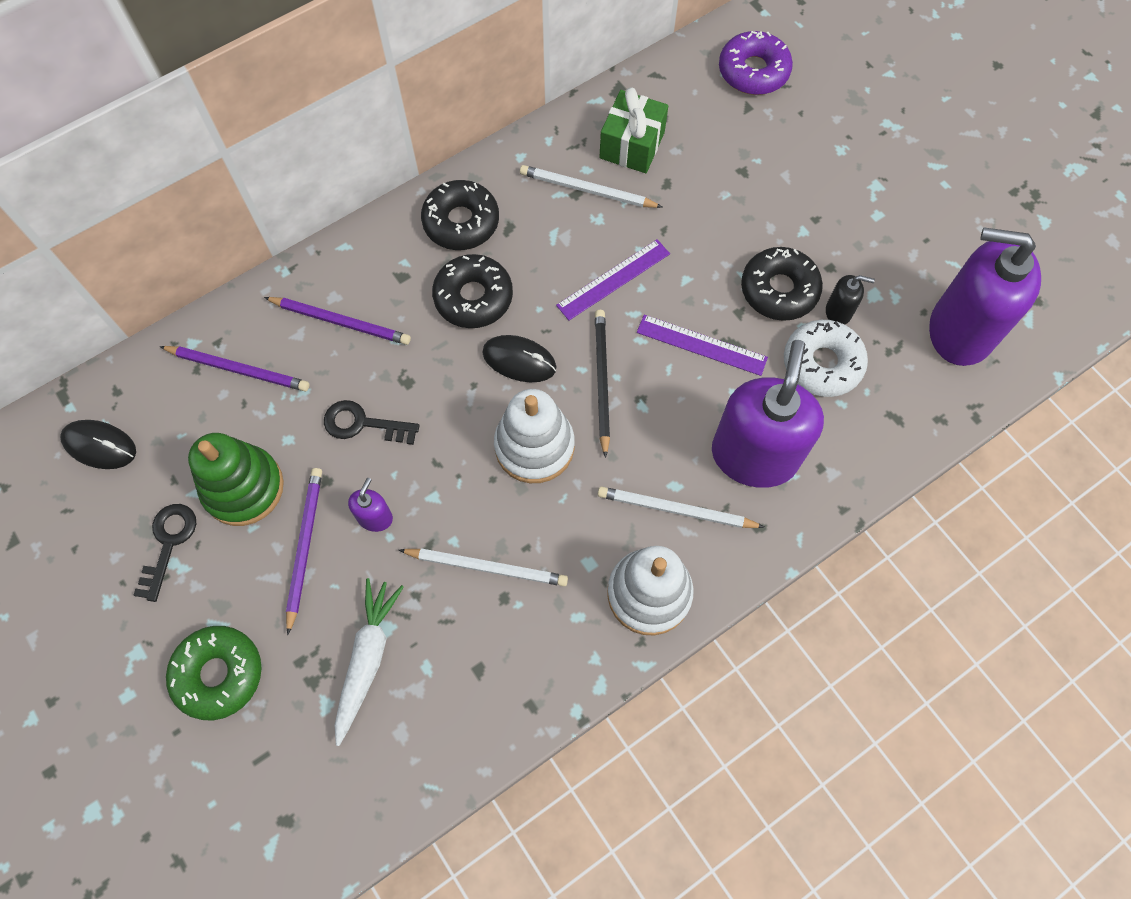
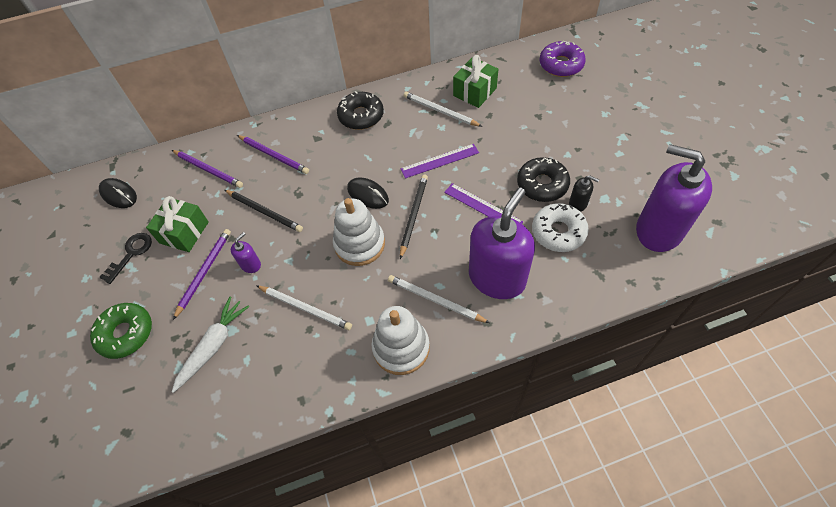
camera: 20 degrees right, 10 degrees down
green stacking toy [188,433,284,526] -> green gift [146,196,209,252]
black key [324,400,420,445] -> black pencil [225,190,303,232]
black donut [432,254,513,328] -> none

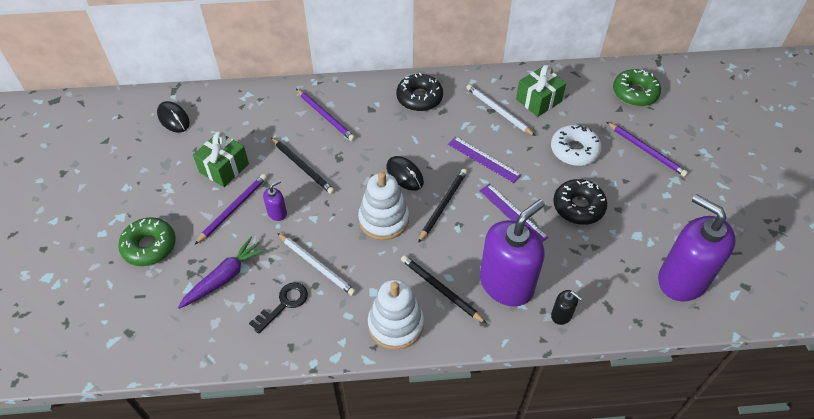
camera: 10 degrees right, 5 degrees down
black key [99,233,152,284] -> black key moved to [249,282,308,334]
purple pencil [172,150,243,188] -> purple pencil moved to [607,122,688,177]
white carrot [172,297,249,393] -> purple carrot [178,237,266,309]
white pencil [388,275,490,323] -> black pencil [401,255,487,324]
purple ruler [401,144,479,179] -> purple ruler turned 45 degrees clockwise [448,136,522,183]
white donut [532,203,589,252] -> white donut moved to [551,125,602,166]
purple donut [539,41,586,77] -> green donut [613,69,661,106]
black soap dispenser [569,175,599,212] -> black soap dispenser moved to [551,290,582,325]

